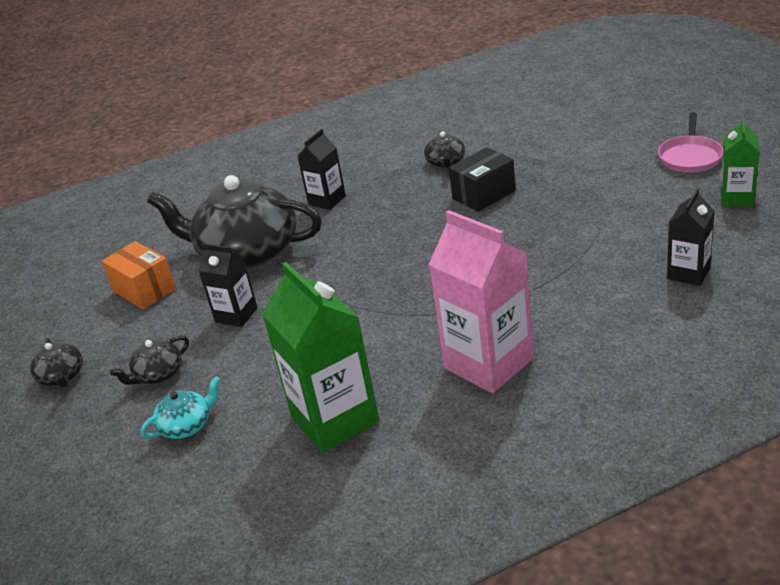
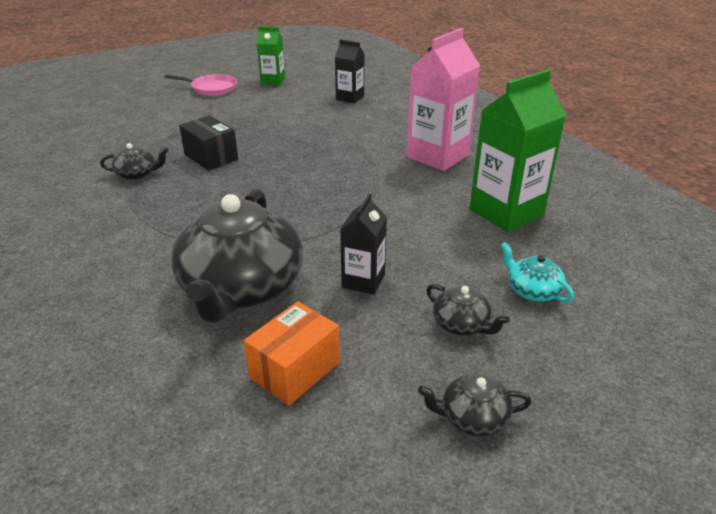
camera: 100 degrees left, 0 degrees up
black teapot [30,338,83,388] -> black teapot turned 150 degrees counterclockwise [418,374,531,437]
black carton [297,129,346,210] -> none

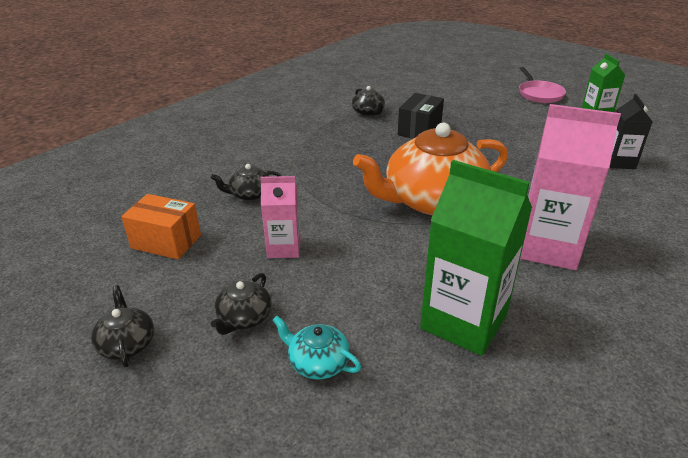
camera: 70 degrees right, 0 degrees up
black teapot [171,188,303,323] -> black teapot [211,164,282,201], size x0.43
black carton [340,194,387,295] -> pink carton [260,176,301,258]
turquoise teapot [501,242,574,303] -> turquoise teapot turned 90 degrees counterclockwise [272,316,361,380]
none -> orange teapot [353,123,508,215]

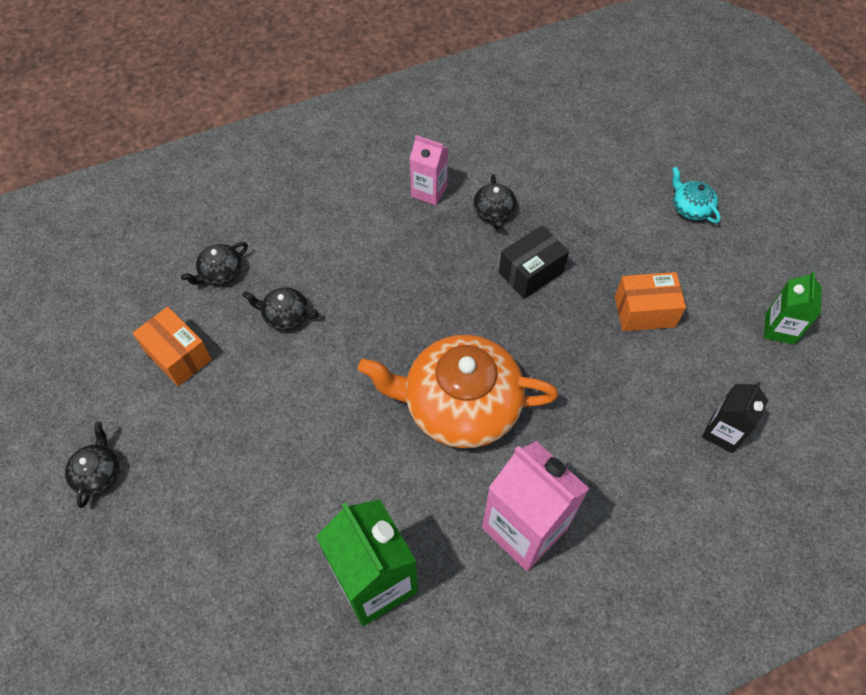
camera: 25 degrees right, 25 degrees up
black teapot [211,273,272,335] -> black teapot moved to [181,242,248,285]
pink carton [260,176,301,258] -> pink carton moved to [410,135,448,206]
turquoise teapot [272,316,361,380] -> turquoise teapot moved to [672,167,721,223]
pink pan [519,67,566,103] -> none
none -> orange box [615,272,686,331]

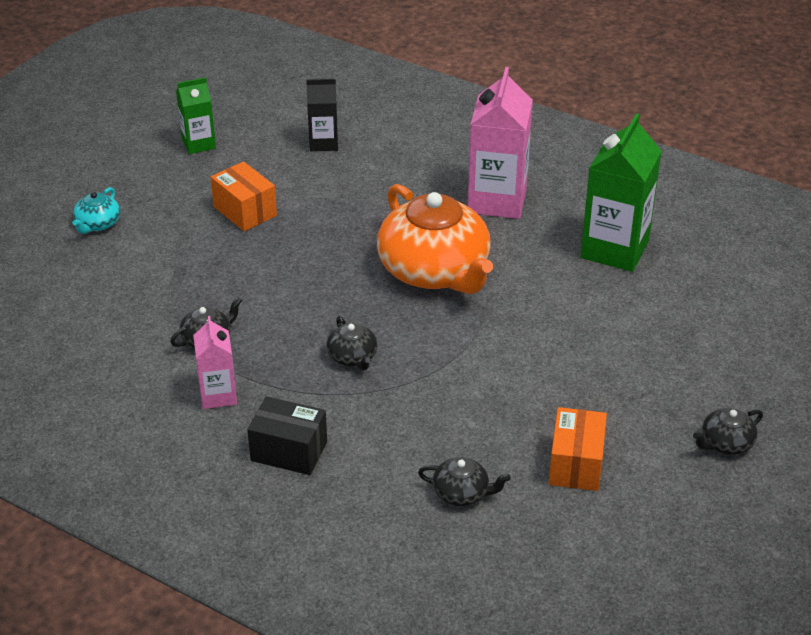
camera: 125 degrees left, 20 degrees down
black teapot [242,287,319,331] -> black teapot moved to [326,316,378,370]
black box [499,225,569,299] -> black box moved to [247,396,327,475]

